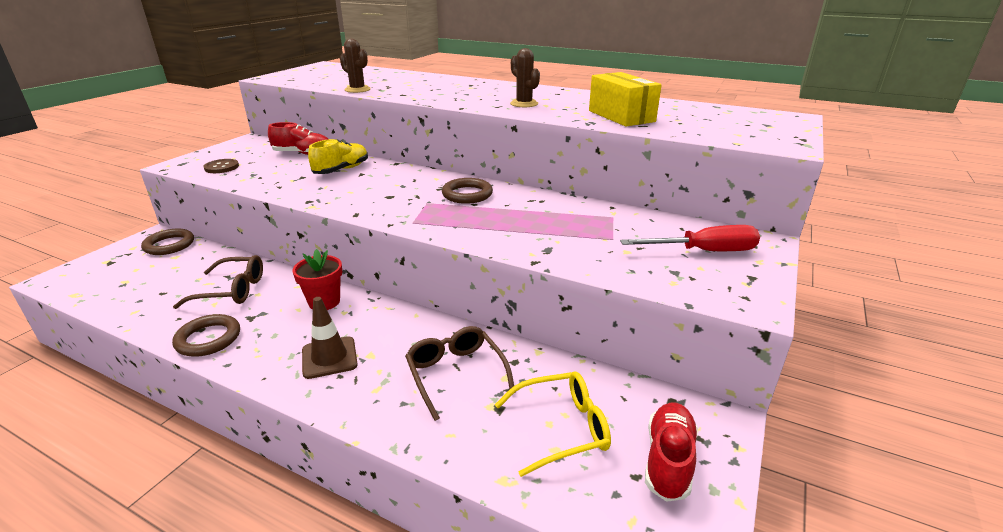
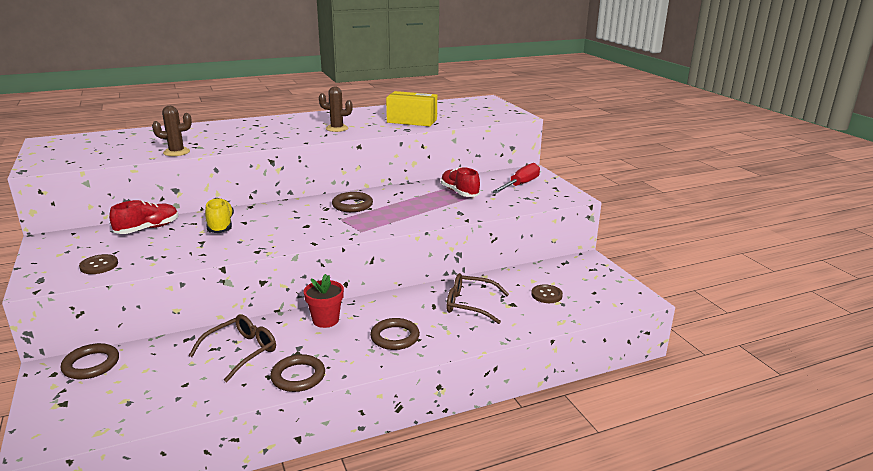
camera: 50 degrees left, 5 degrees down
brown traffic cone [302,297,358,379] -> brown ring [370,318,420,350]
yellow glasses [495,372,611,477] -> brown button [531,284,563,303]
red shoe [645,402,698,502] -> red shoe moved to [441,167,480,197]

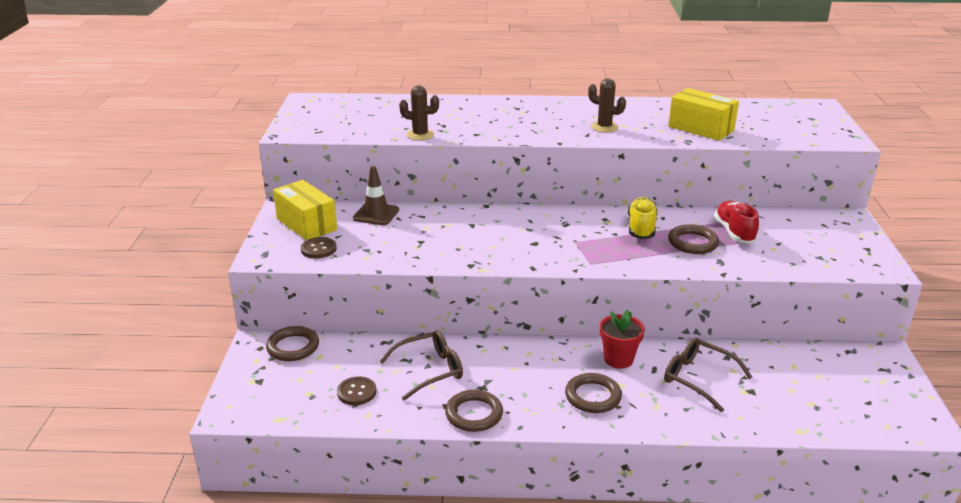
camera: 25 degrees right, 5 degrees up
red shoe [109,200,178,234] -> brown traffic cone [353,166,399,225]
yellow shoe [205,198,234,233] -> yellow shoe moved to [628,197,657,239]
red flower pot [304,274,344,328] -> red flower pot moved to [600,310,645,369]
brown ring [332,192,373,212] -> brown ring moved to [668,224,719,254]
red screwdriver [492,163,540,193] -> none
brown button [531,284,563,303] -> brown button moved to [337,377,377,405]
none -> yellow box [273,180,337,240]

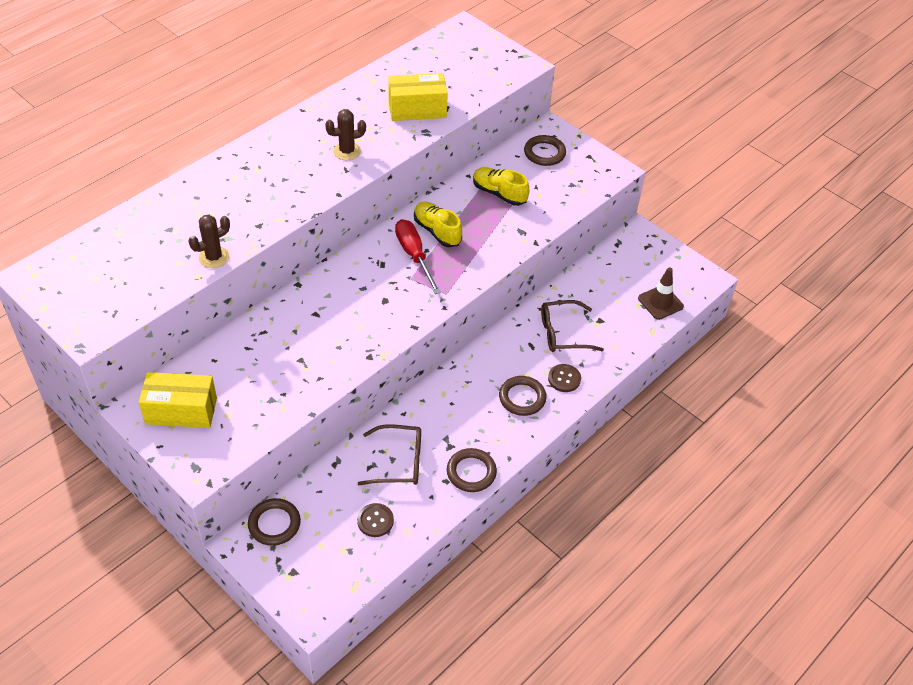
camera: 50 degrees left, 20 degrees up
brown button [301,237,337,258] -> brown button moved to [548,364,581,392]
brown traffic cone [353,166,399,225] -> brown traffic cone moved to [638,267,684,320]
brown glasses [379,330,463,401] -> brown glasses turned 75 degrees clockwise [358,424,421,485]
red flower pot [600,310,645,369] -> none
brown ring [668,224,719,254] -> brown ring moved to [524,135,566,166]
red shoe [714,201,759,244] -> yellow shoe [473,167,530,206]
none -> red screwdriver [395,219,441,294]

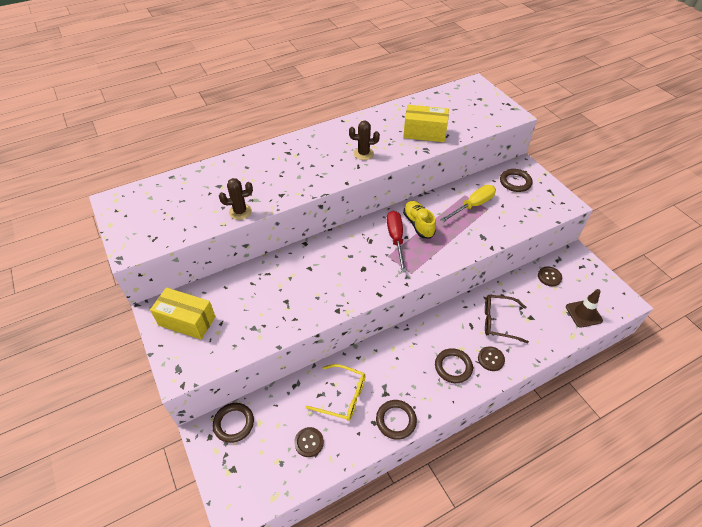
camera: 20 degrees right, 0 degrees up
brown glasses [358,424,421,485] -> yellow glasses [306,364,366,421]
yellow shoe [473,167,530,206] -> yellow screwdriver [440,185,496,222]
none -> brown button [538,266,562,286]

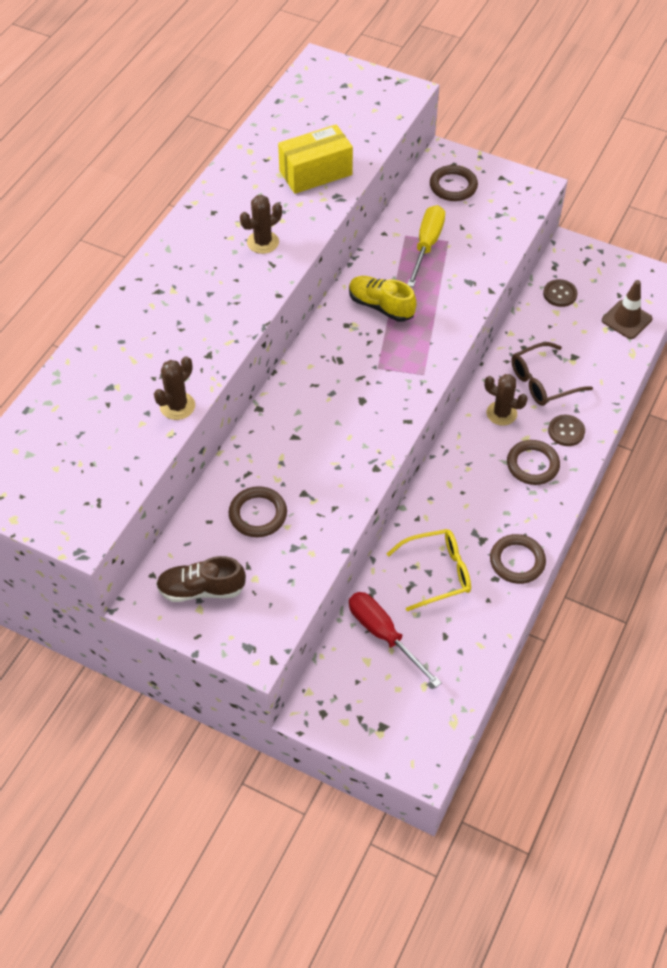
camera: 35 degrees left, 5 degrees up
yellow box [150,287,216,340] -> brown shoe [156,556,246,602]
brown ring [213,403,254,443] -> brown ring moved to [229,486,287,537]
brown button [294,427,324,457] -> none
red screwdriver [387,211,407,272] -> red screwdriver moved to [349,592,442,687]
none -> brown cactus [484,374,528,426]

